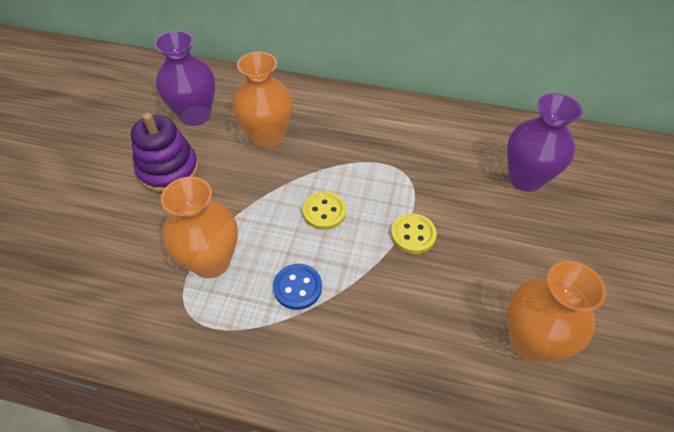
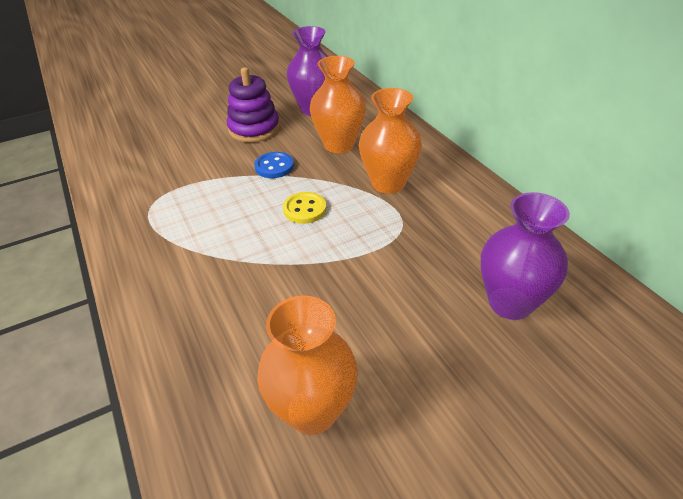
camera: 50 degrees right, 10 degrees down
orange vase [161,177,238,278] -> orange vase moved to [359,88,422,194]
blue button [273,264,322,310] -> blue button moved to [254,152,294,178]
yellow button [391,213,437,254] -> none

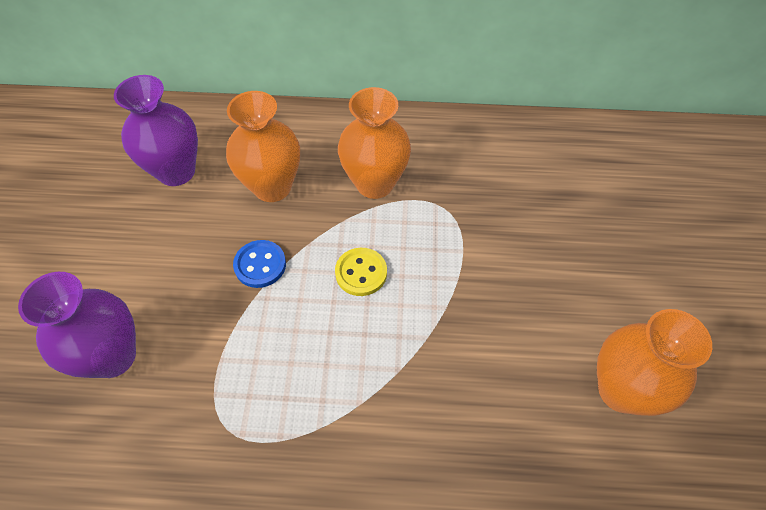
camera: 60 degrees left, 15 degrees up
purple stacking toy [227,67,280,143] -> none
purple vase [481,192,570,320] -> purple vase moved to [18,272,136,378]

